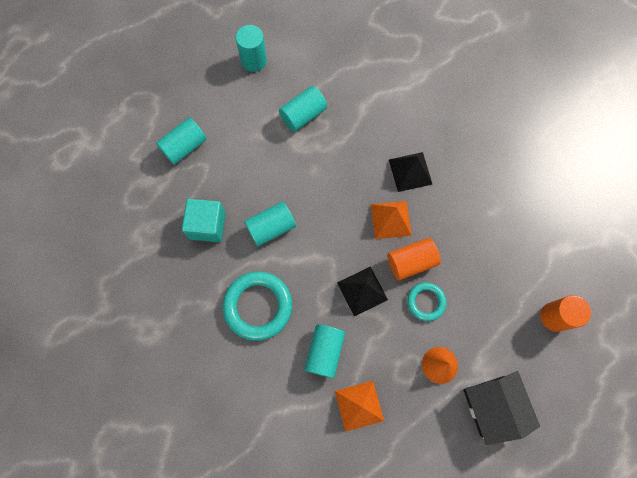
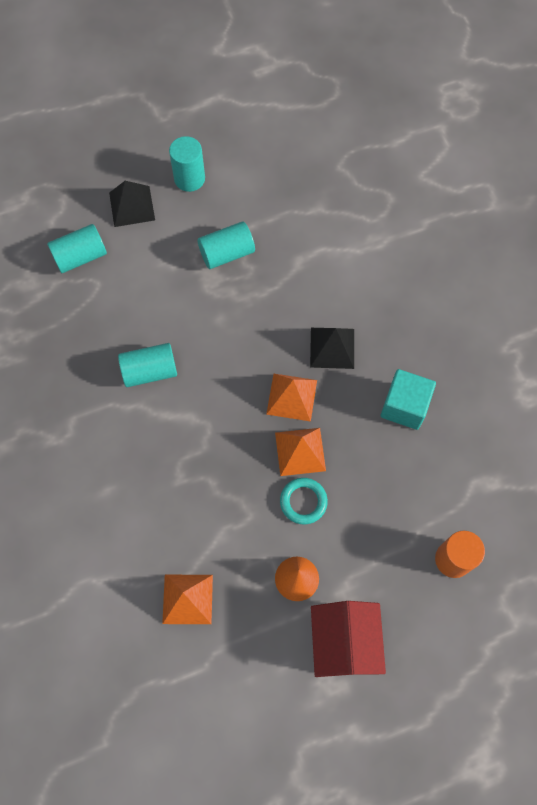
camera: 15 degrees right, 5 degrees down
turquoise cube [182,199,226,242] -> turquoise cube moved to [381,369,436,430]
turquoise ring [223,271,292,341] -> none
turquoise cylinder [304,324,345,378] -> none
black pyramid [337,266,388,316] -> black pyramid moved to [109,181,155,227]
orange cylinder [387,238,441,280] -> orange pyramid [275,428,326,476]
black house [463,371,540,445] -> red house [311,601,386,677]

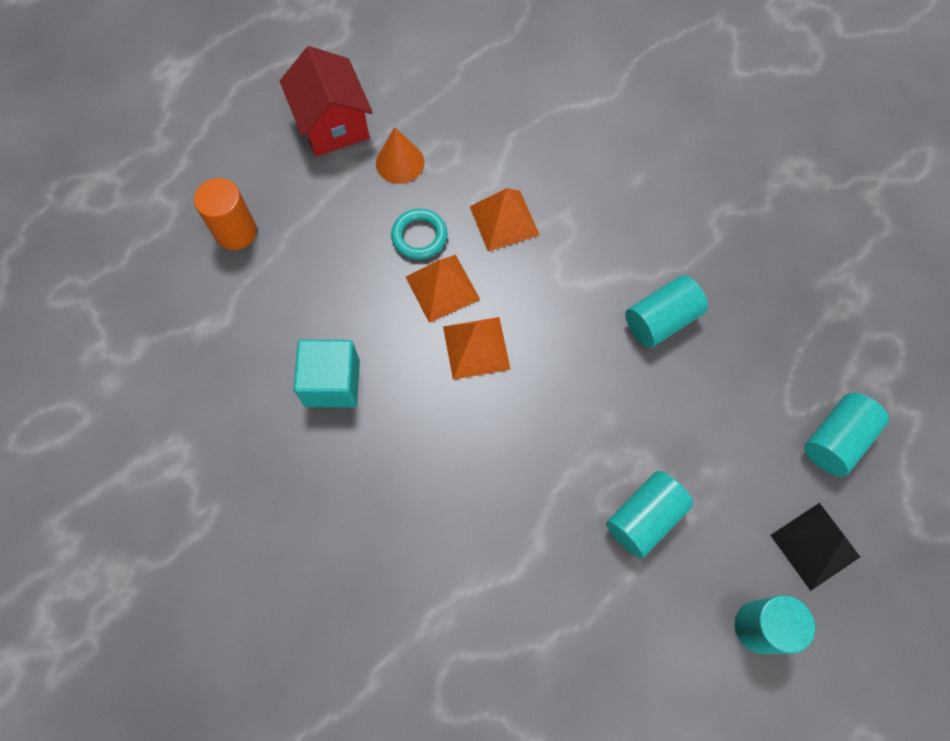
camera: 160 degrees right, 0 degrees up
orange pyramid [162,575,213,624] -> orange pyramid moved to [470,188,539,252]
black pyramid [310,328,354,369] -> none

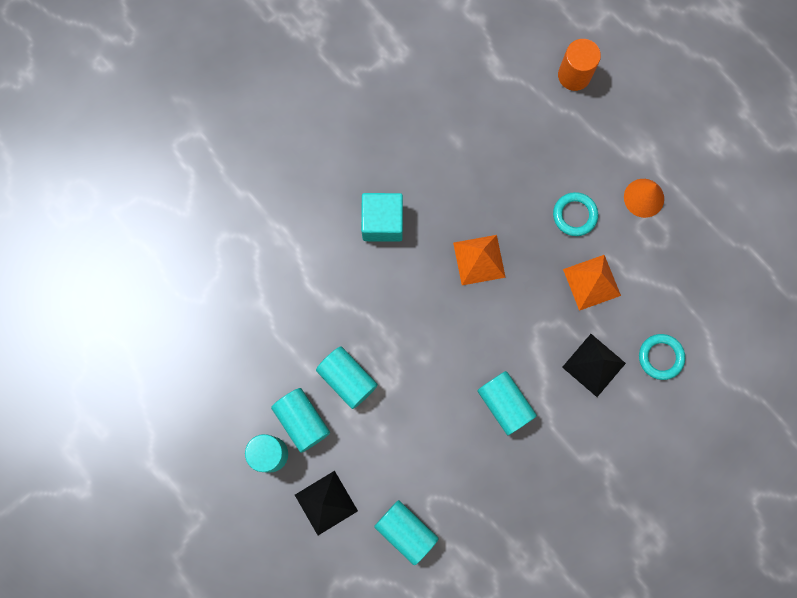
camera: 90 degrees right, 10 degrees up
red house [280,46,373,157] -> none
turquoise cube [293,340,360,408] -> turquoise cube moved to [361,193,403,242]
orange pyramid [406,255,480,323] -> none
none -> turquoise cylinder [271,388,330,453]
none -> black pyramid [562,334,626,397]
none -> turquoise ring [639,334,685,380]

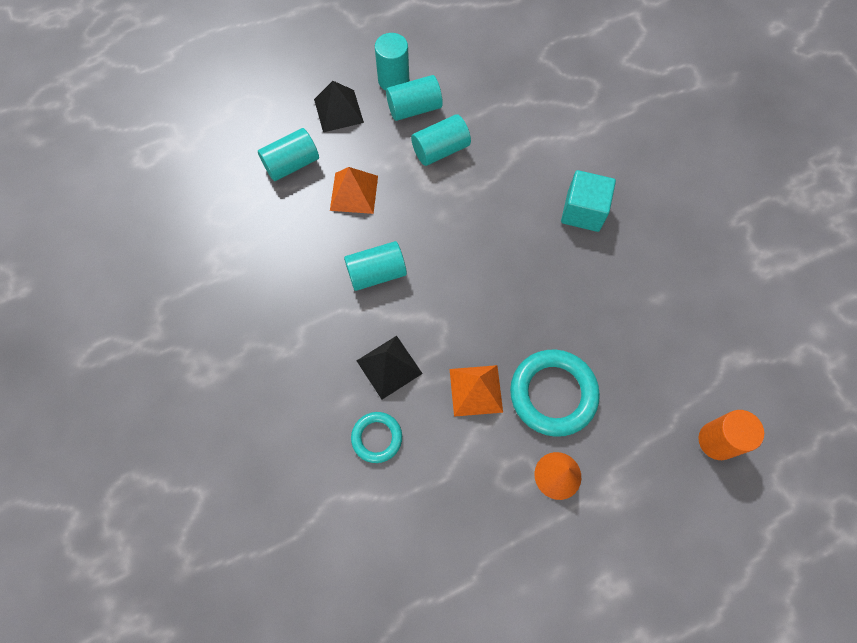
camera: 105 degrees right, 10 degrees down
orange pyramid [453,235,506,285] -> orange pyramid moved to [330,167,378,214]
turquoise ring [553,192,598,236] -> turquoise ring [510,350,600,437], size x1.76

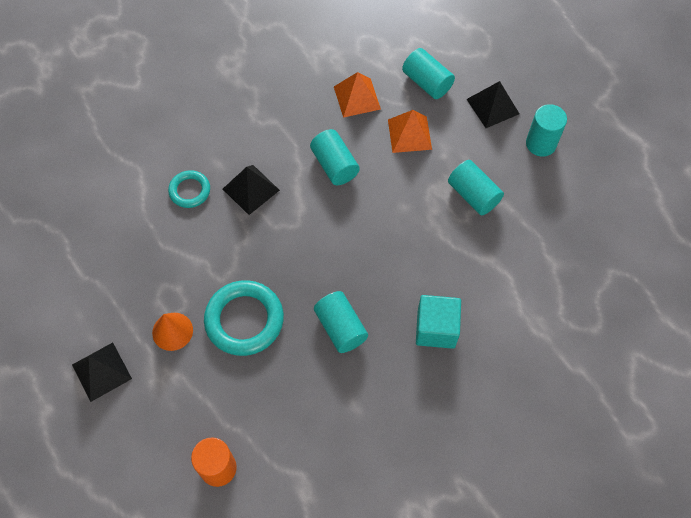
camera: 80 degrees right, 5 degrees down
turquoise cylinder [386,75,443,121] -> turquoise cylinder moved to [314,291,368,353]
orange pyramid [450,365,503,417] -> orange pyramid moved to [334,72,381,118]
none -> black pyramid [72,342,132,402]

